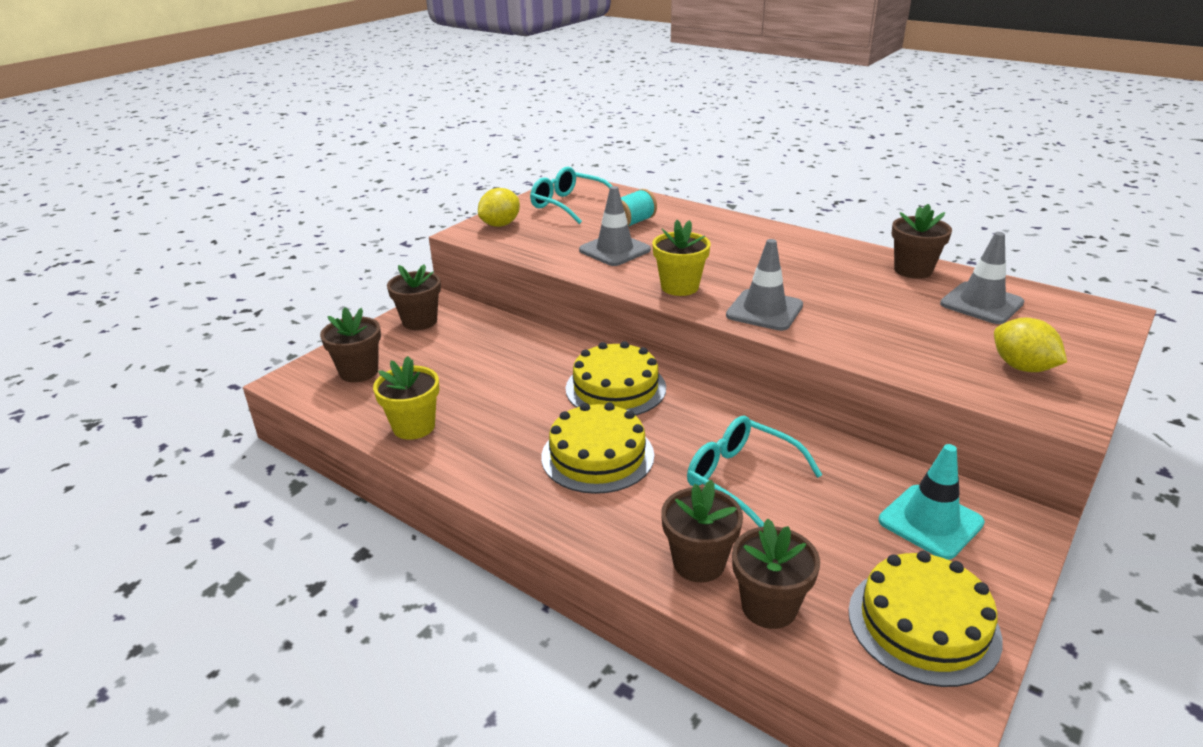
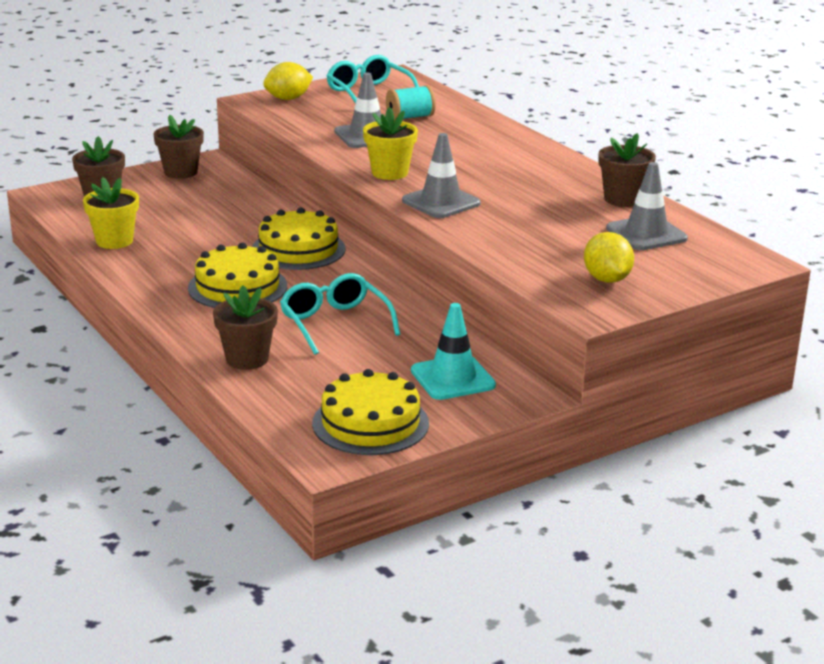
camera: 20 degrees right, 5 degrees down
brown flower pot [732,518,820,629] -> none

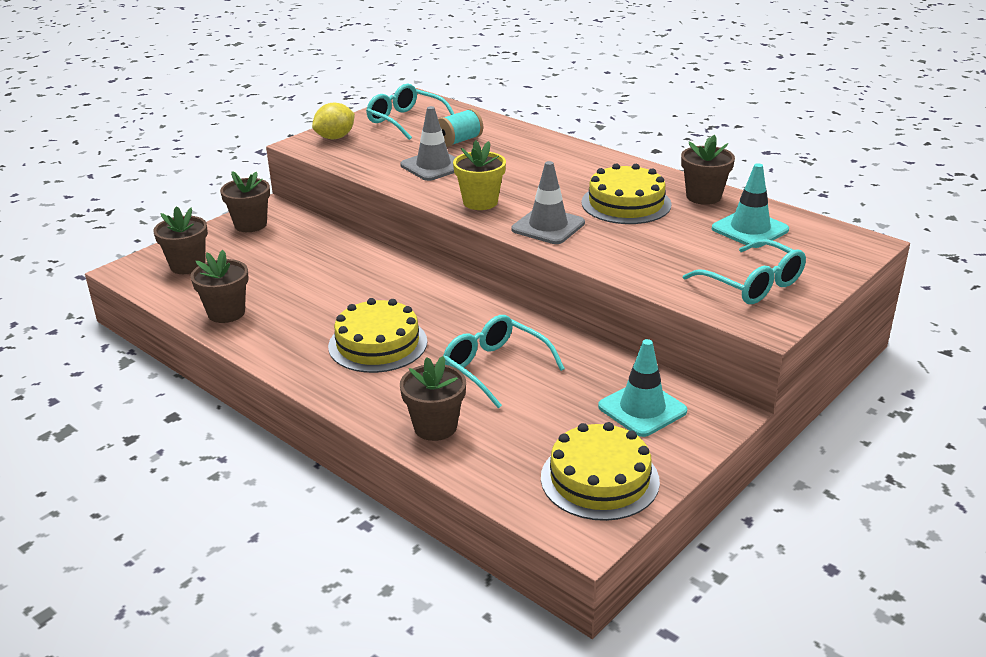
camera: 15 degrees left, 5 degrees up
yellow flower pot [83,177,139,249] -> brown flower pot [190,250,249,323]
yellow cake [252,207,346,270] -> yellow cake moved to [581,163,672,224]
yellow lemon [584,232,634,283] -> turquoise glasses [683,239,806,304]
grey traffic cone [606,162,688,250] -> turquoise traffic cone [712,163,789,248]

